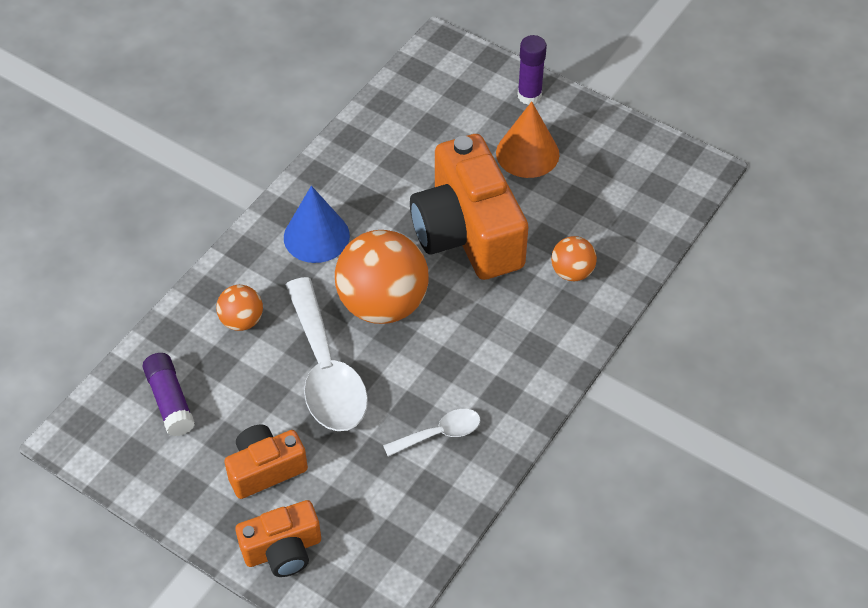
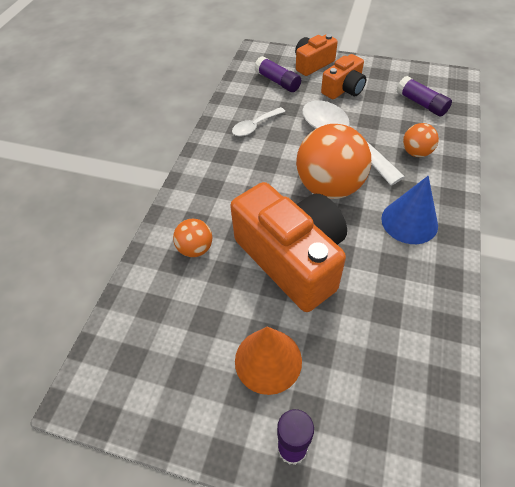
camera: 165 degrees right, 0 degrees up
none -> purple glue stick [254,56,301,92]

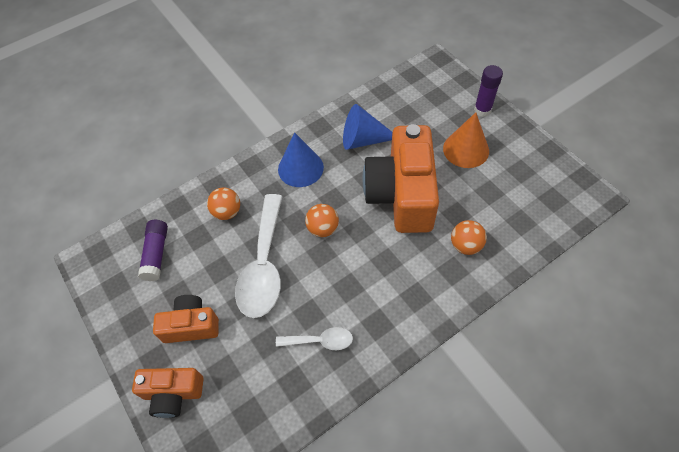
camera: 140 degrees left, 5 degrees up
purple glue stick [254,56,301,92] -> none
orange ball [296,124,371,199] -> orange ball [305,204,339,237], size x0.49
none -> blue cone [343,104,392,150]

